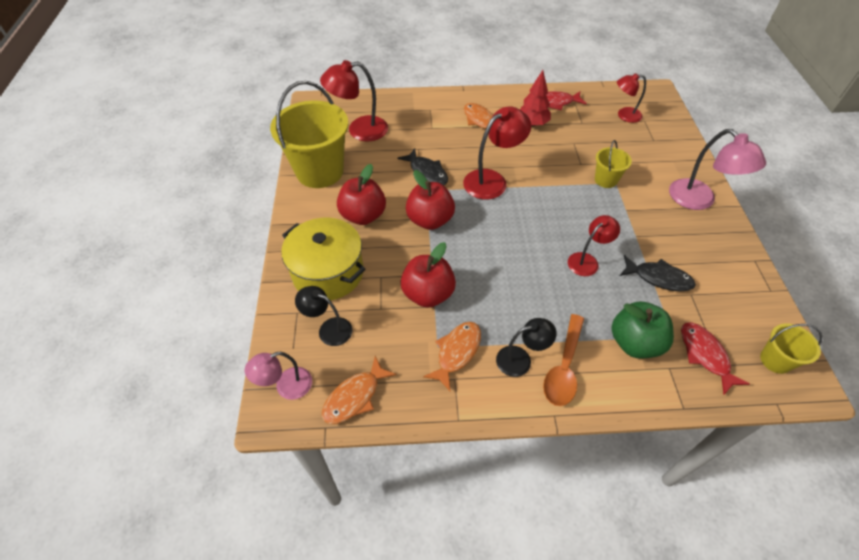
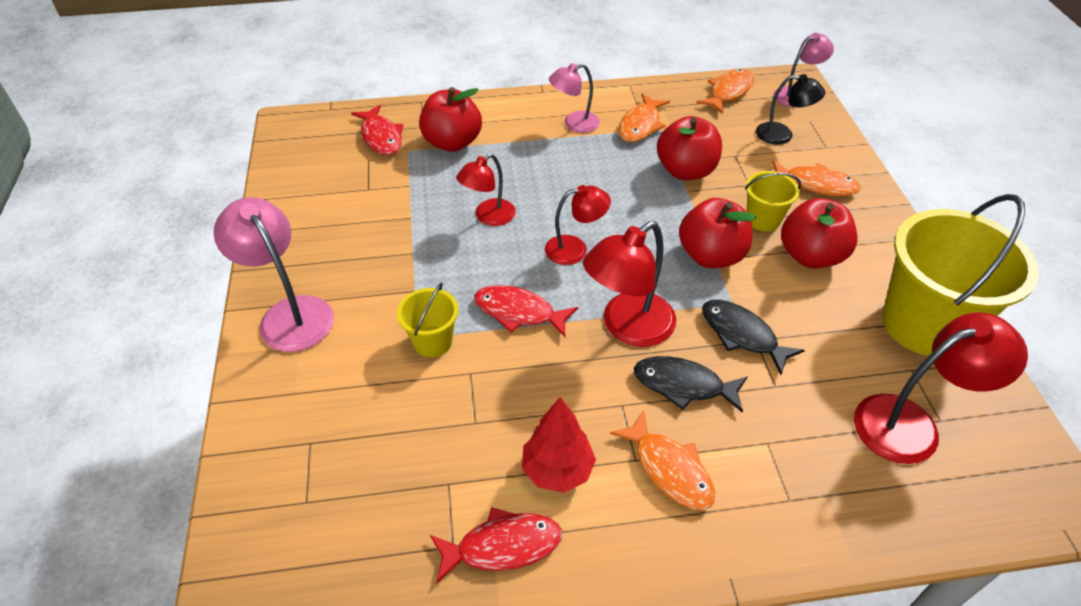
camera: 175 degrees right, 5 degrees down
yellow pot [281,218,366,300] -> orange fish [772,160,861,196]
black lamp [496,318,557,377] -> pink lamp [549,63,600,133]
orange spoon [543,314,584,406] -> none
green apple [612,302,674,359] -> red apple [419,87,482,152]
red lamp [617,73,646,123] -> red lamp moved to [545,185,611,265]
black fish [620,255,696,292] -> black fish moved to [634,356,747,413]
yellow bucket [760,324,822,374] -> yellow bucket moved to [745,171,801,231]
none -> red fish [474,285,578,337]

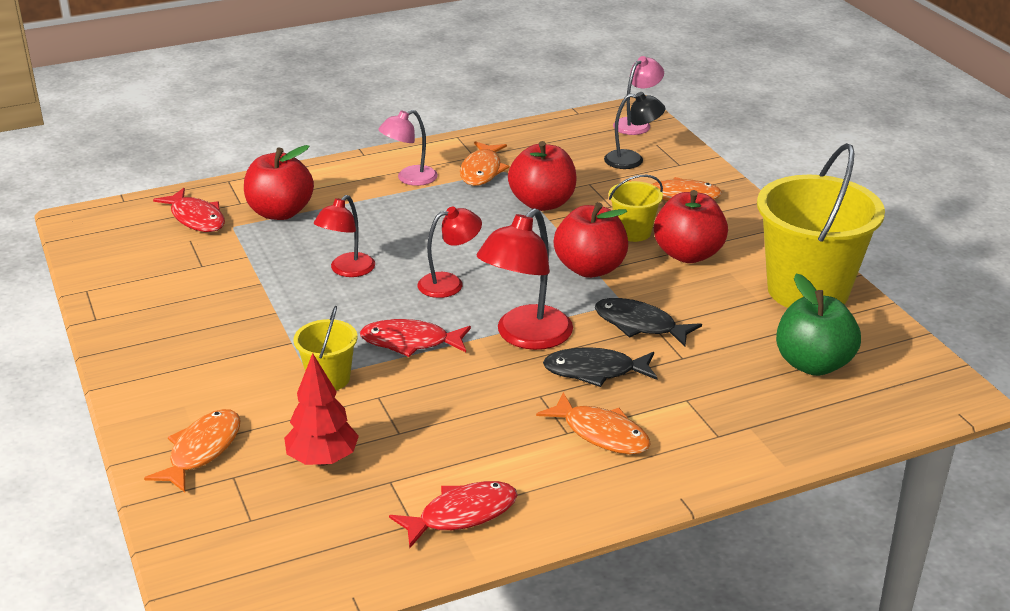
camera: 15 degrees left, 15 degrees down
pink lamp [213,197,334,352] -> none
red tree [522,397,596,493] -> red tree moved to [284,353,359,466]
orange fish [696,69,754,114] -> orange fish moved to [144,409,241,492]
red lamp [854,312,1028,464] -> green apple [776,274,861,376]

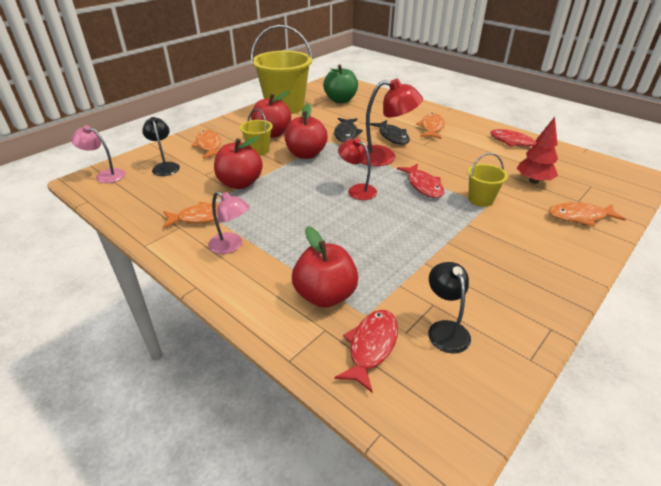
camera: 115 degrees left, 5 degrees up
red lamp [314,195,375,277] -> none
none -> black lamp [428,262,471,354]

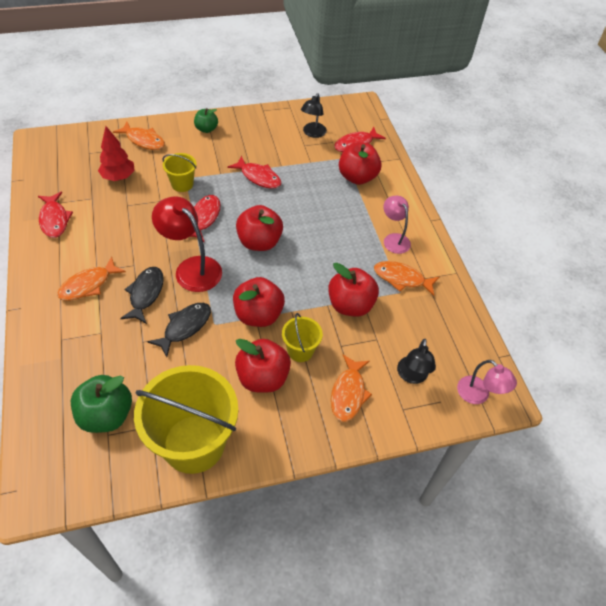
camera: 150 degrees left, 15 degrees up
red lamp [338,138,377,200] -> red apple [236,205,283,251]
none -> green apple [194,108,218,133]
none -> red fish [227,156,281,189]

